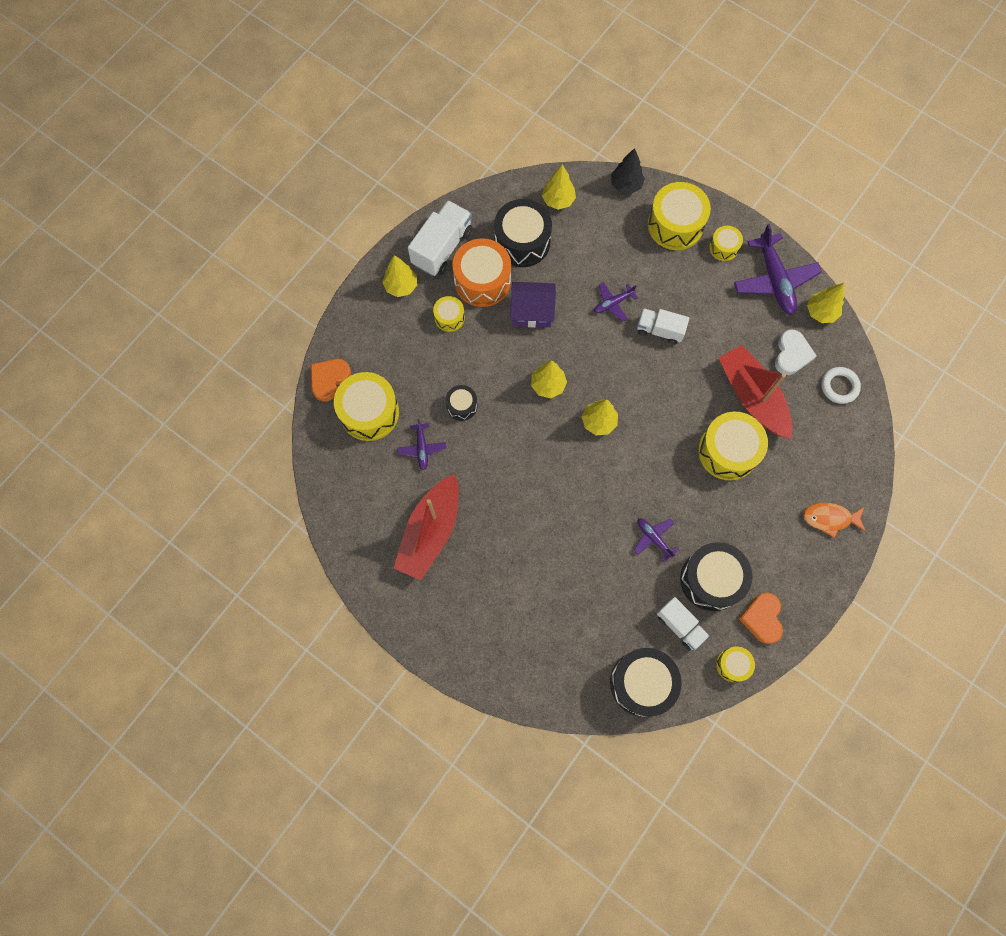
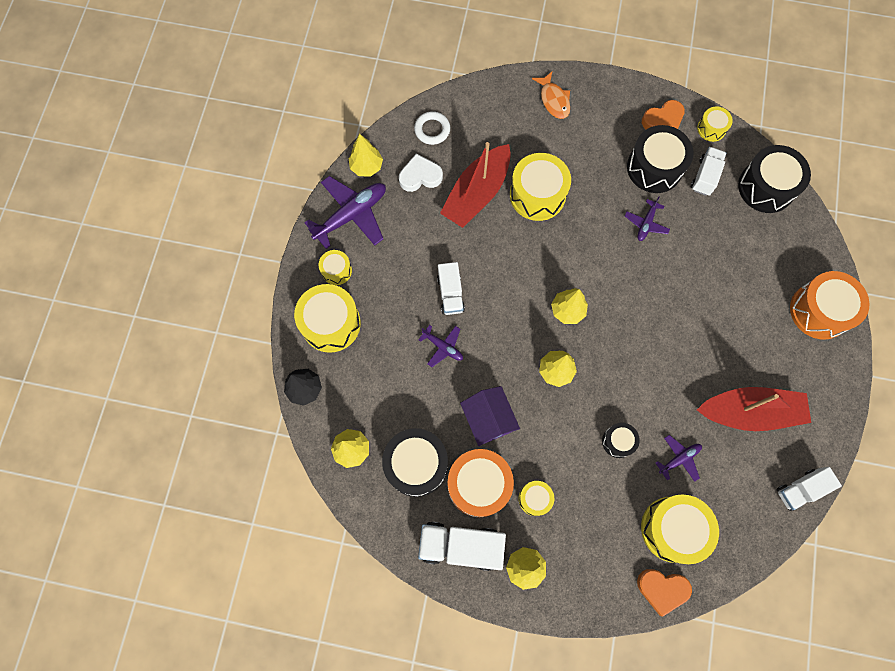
camera: 115 degrees left, 0 degrees up
none -> white truck [777,467,842,511]
none -> orange drum [790,271,869,340]

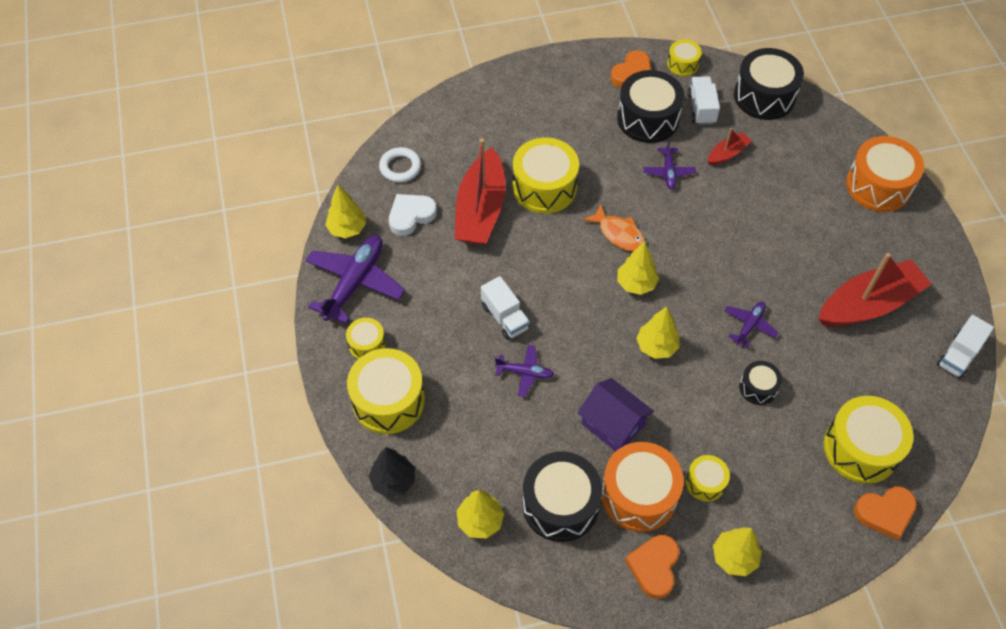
camera: 25 degrees left, 15 degrees down
white truck [418,522,506,571] -> orange heart [625,535,679,599]
orange fish [532,72,570,119] -> orange fish moved to [583,204,645,252]
purple plane [656,435,702,482] -> purple plane moved to [725,301,778,348]
none -> red boat [708,128,752,165]

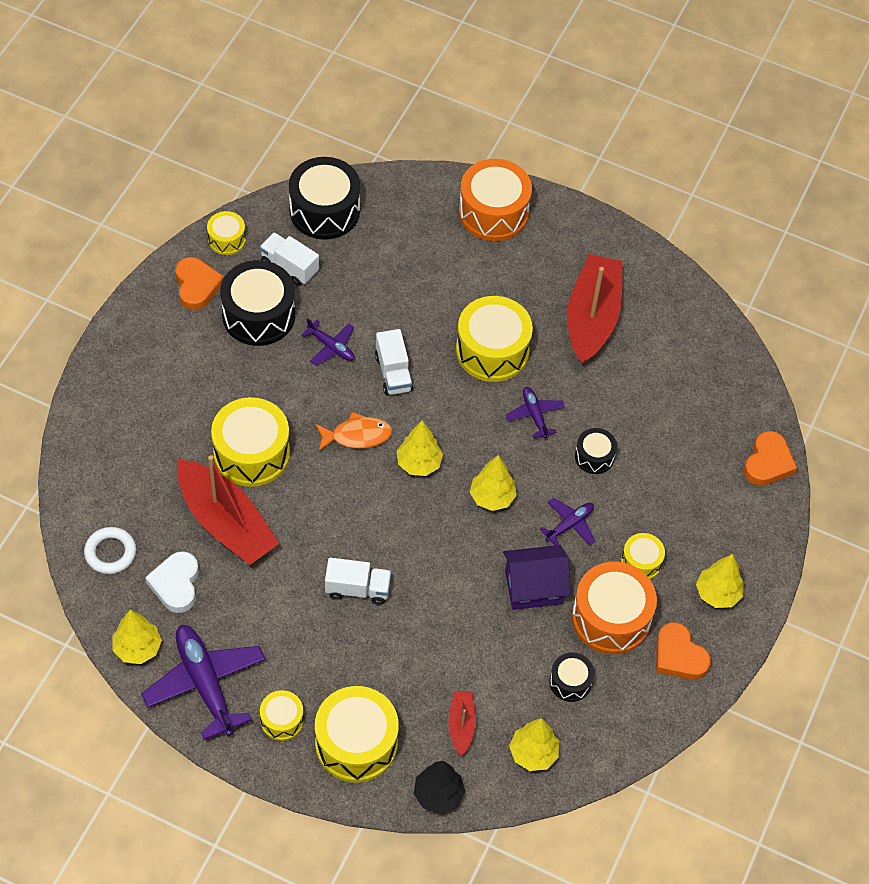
camera: 55 degrees left, 0 degrees up
purple plane [495,345,554,397] -> purple plane moved to [540,498,595,545]
black drum [522,451,602,542] -> black drum [549,652,594,702], size x0.52
red boat [708,128,752,165] -> red boat moved to [448,691,476,756]
yellow drum [824,396,914,484] -> yellow drum moved to [456,296,533,382]
white truck [937,315,994,379] -> white truck moved to [375,329,413,395]

